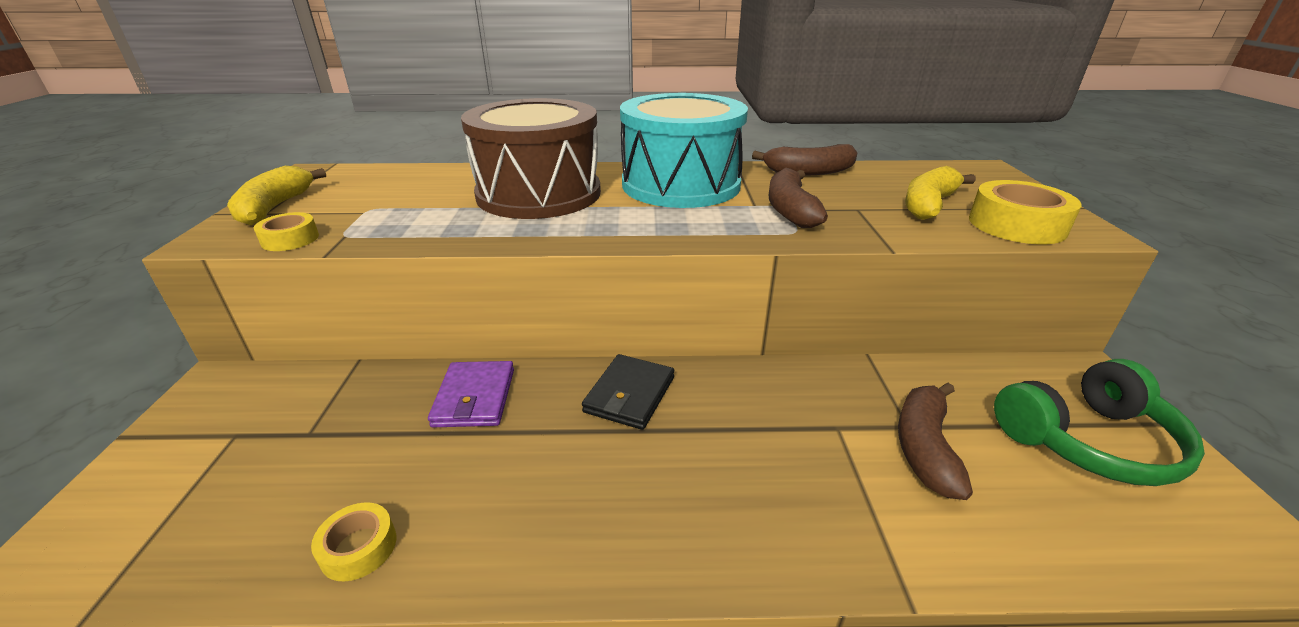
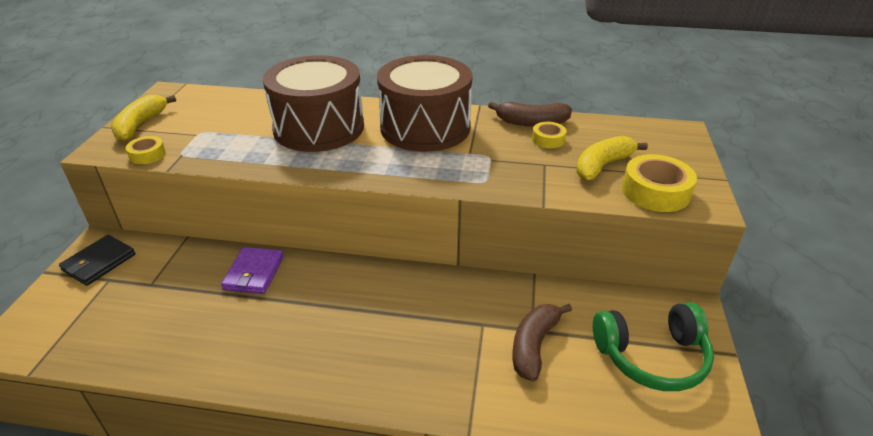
camera: 10 degrees right, 5 degrees up
yellow tape [311,502,396,581] -> yellow tape moved to [532,122,566,148]
black wallet [582,354,674,430] -> black wallet moved to [59,235,135,286]
turquoise drum [620,93,748,208] -> brown drum [377,55,473,152]
brown banana [769,168,828,228] -> none

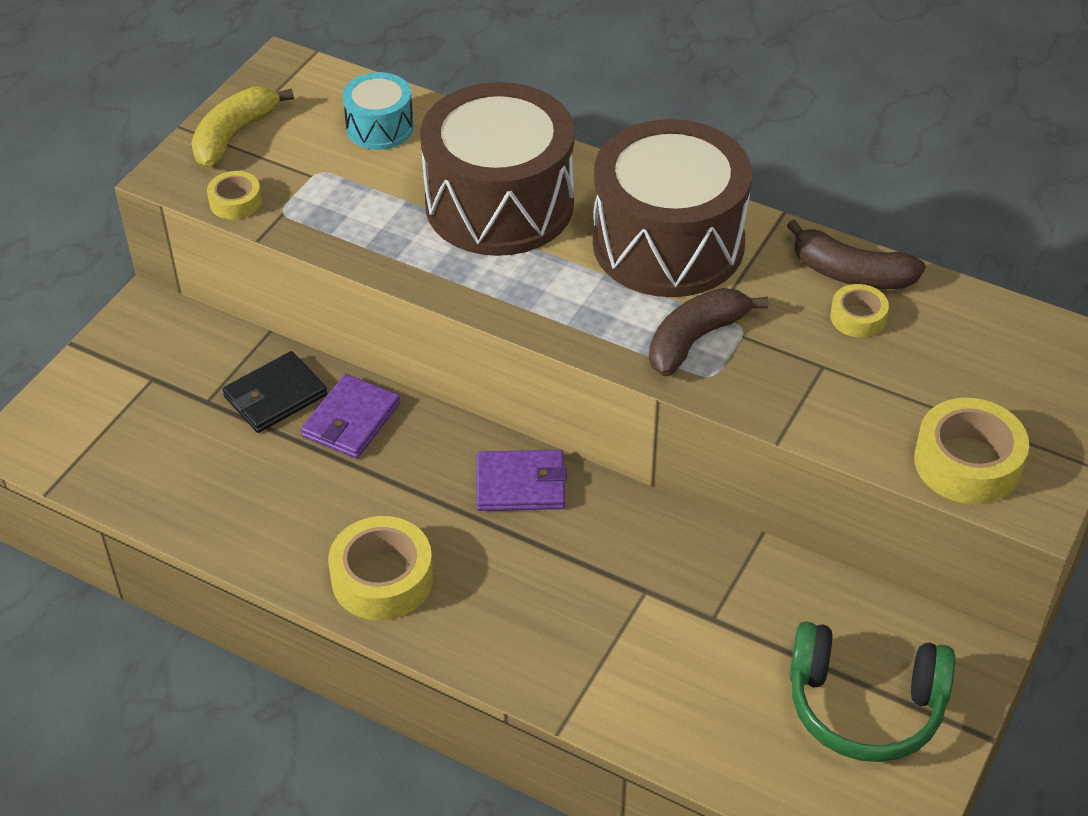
camera: 20 degrees right, 10 degrees up
black wallet [59,235,135,286] -> black wallet moved to [222,351,327,433]
brown banana [512,304,572,382] -> brown banana moved to [649,288,768,377]
yellow banana [576,136,648,181] -> none
none -> yellow tape [328,516,434,620]
none -> turquoise drum [342,72,414,150]
none -> purple wallet [476,450,567,511]

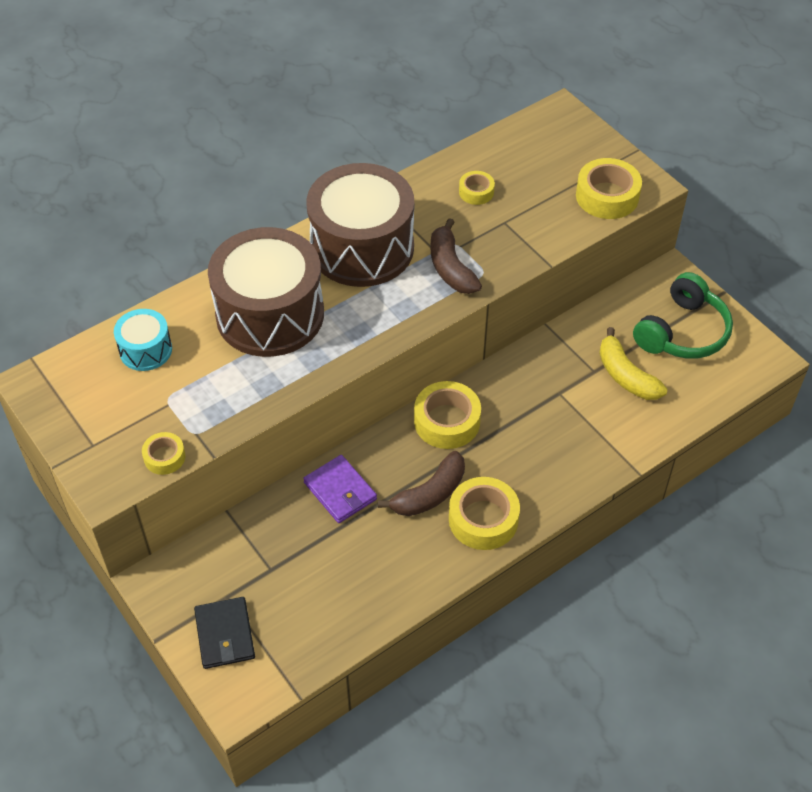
camera: 65 degrees left, 5 degrees up
yellow banana [191,86,294,167] -> yellow banana moved to [599,327,667,400]
black wallet [222,351,327,433] -> black wallet moved to [194,597,255,669]
purple wallet [476,450,567,511] -> yellow tape [414,381,481,449]
brown banana [787,220,926,289] -> brown banana moved to [378,451,465,516]

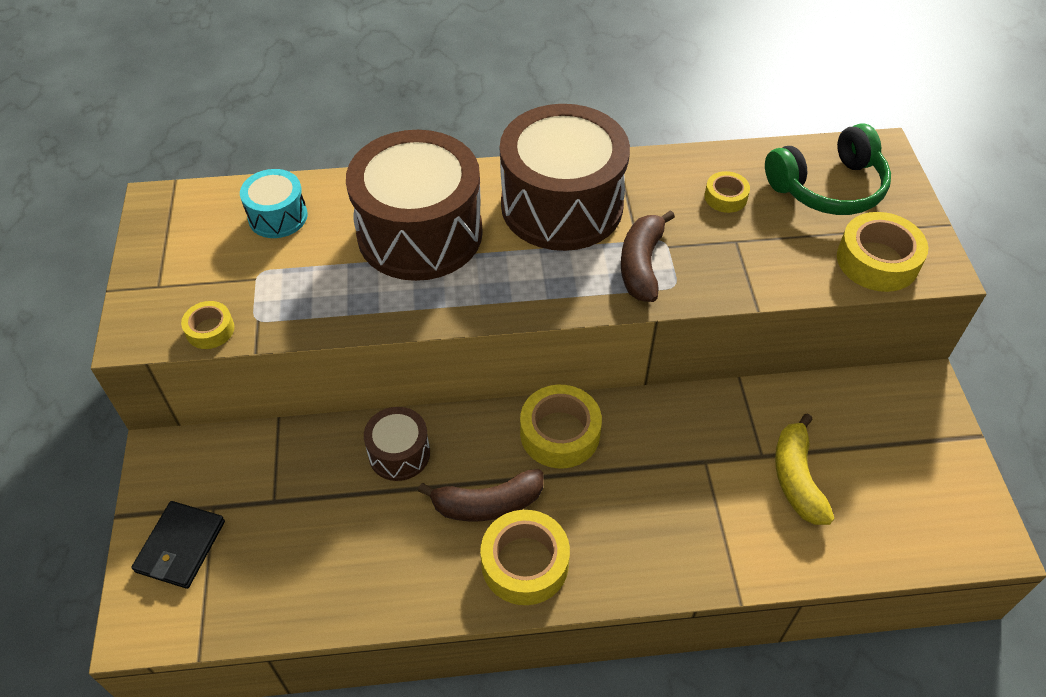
camera: 30 degrees right, 0 degrees up
purple wallet [303,455,377,523] -> brown drum [364,407,430,481]
green headphones [633,272,733,359] -> green headphones moved to [765,123,891,215]

